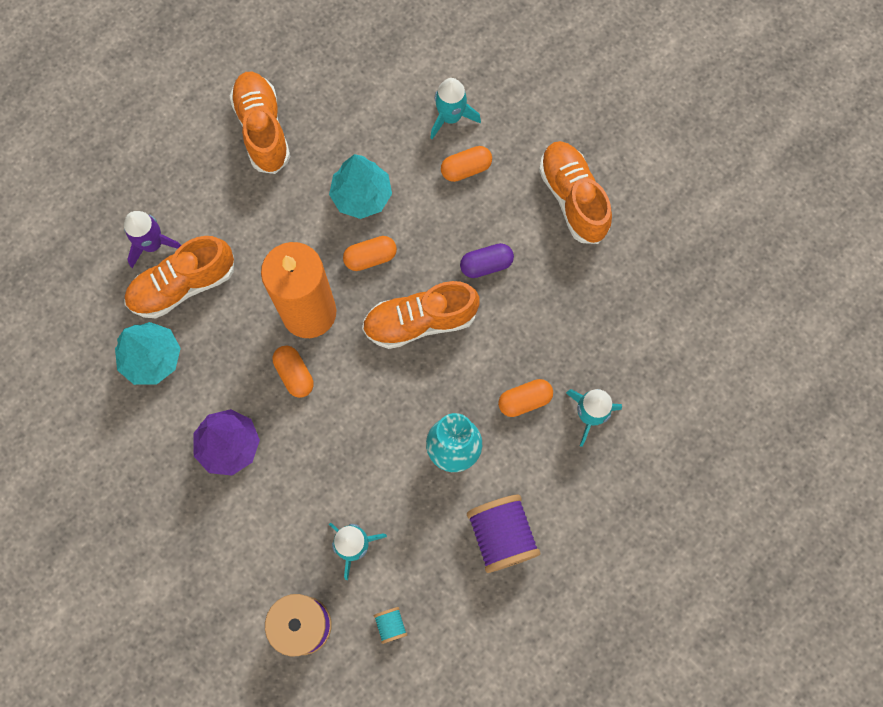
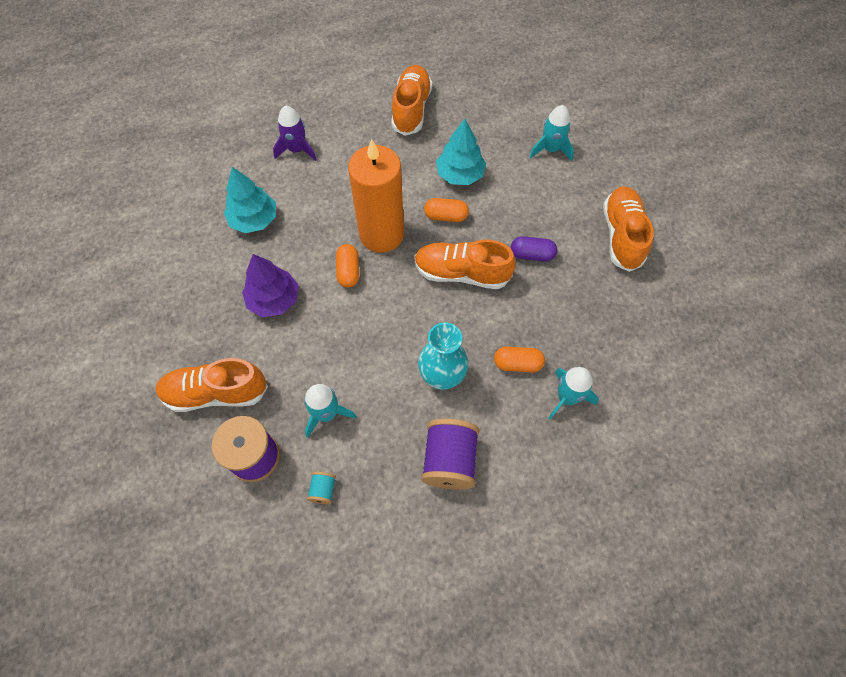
camera: 25 degrees right, 10 degrees down
orange shoe [125,236,234,318] -> orange shoe moved to [156,358,268,412]
orange capsule [441,146,492,182] -> none

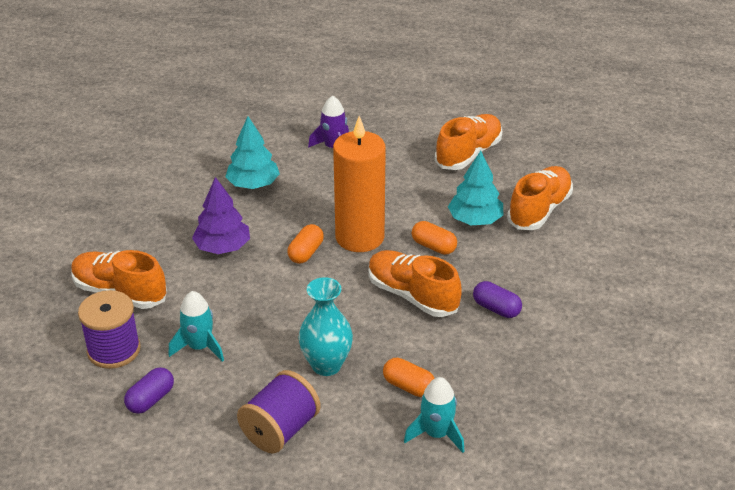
camera: 30 degrees right, 25 degrees down
turquoise spool [307,472,336,504] -> purple capsule [124,367,174,414]
turquoise rocket [529,105,574,161] -> none
orange shoe [603,186,654,272] -> orange shoe moved to [507,166,573,230]

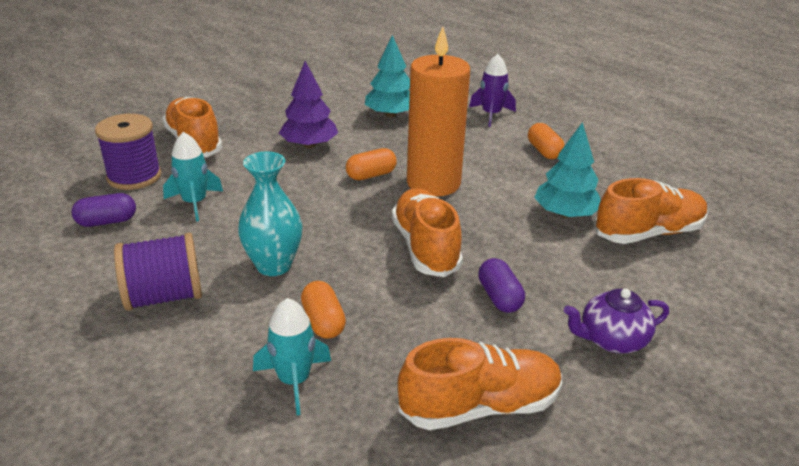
camera: 35 degrees right, 5 degrees down
orange capsule [412,221,457,255] -> orange capsule moved to [528,123,565,159]
orange shoe [435,114,502,170] -> orange shoe moved to [398,338,562,430]
none -> purple teapot [564,289,669,354]

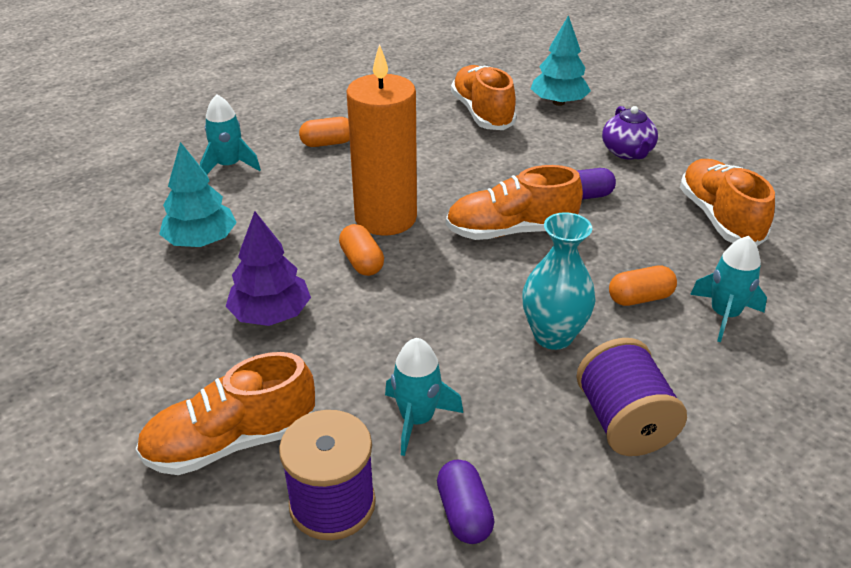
camera: 85 degrees left, 5 degrees up
purple rocket [469,54,516,127] -> turquoise rocket [200,94,261,174]
turquoise tree [534,122,601,218] -> turquoise tree moved to [531,15,591,106]

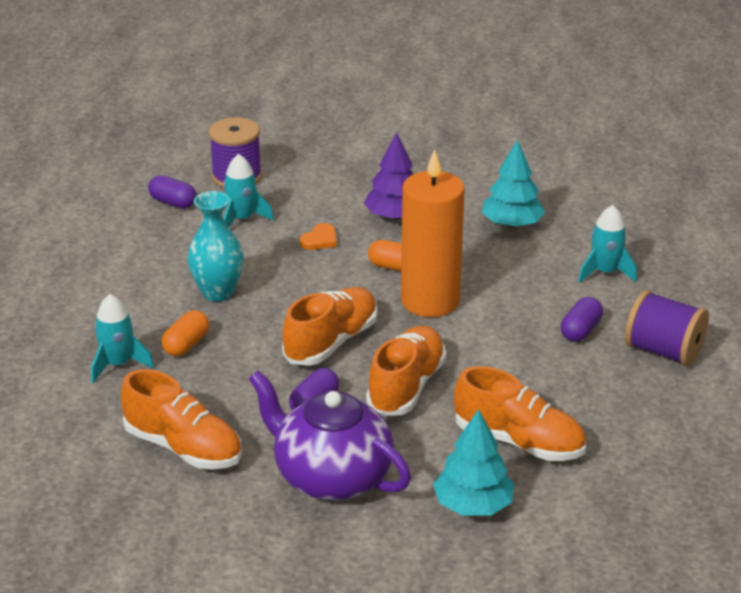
camera: 135 degrees right, 5 degrees down
orange shoe [136,352,315,475] -> orange shoe moved to [366,326,446,416]
orange capsule [299,117,350,147] -> purple capsule [561,297,603,342]
purple spool [576,338,687,456] -> purple spool moved to [625,290,709,366]
purple teapot [602,106,658,159] -> purple teapot [249,371,411,501], size x1.78
none -> orange heart [300,223,337,250]

